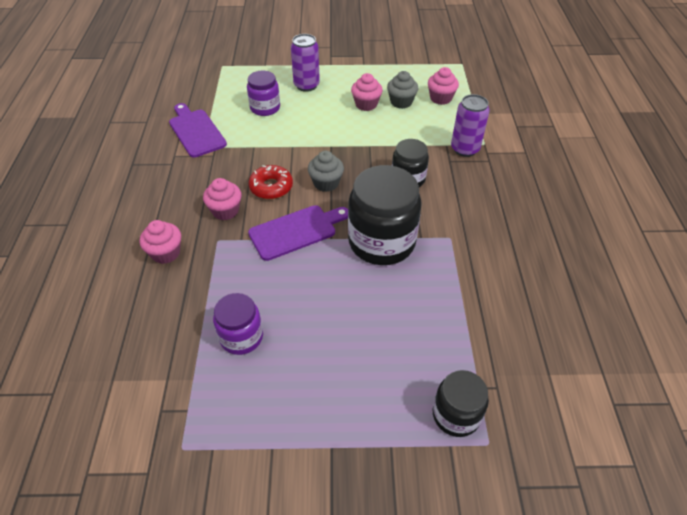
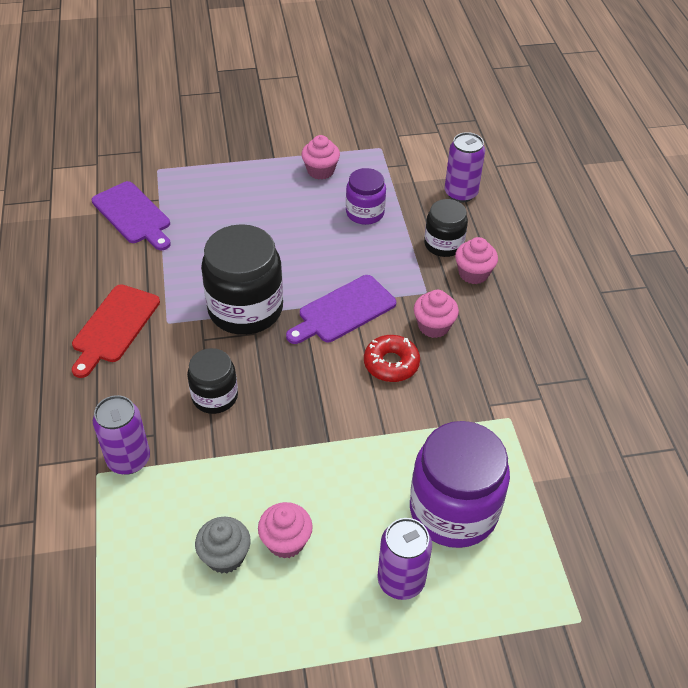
camera: 170 degrees right, 0 degrees up
purple cutting board [169,103,227,158] -> purple cutting board moved to [92,181,171,250]
purple jar [247,71,280,116] -> purple jar [410,421,510,548], size x1.76
grey cupcake [308,151,344,192] -> none
pink cupcake [428,67,459,105] -> pink cupcake moved to [301,135,340,179]
black jar [433,370,489,437] -> black jar moved to [424,199,468,257]
none -> red cutting board [72,284,160,378]
none -> purple can [445,132,485,203]

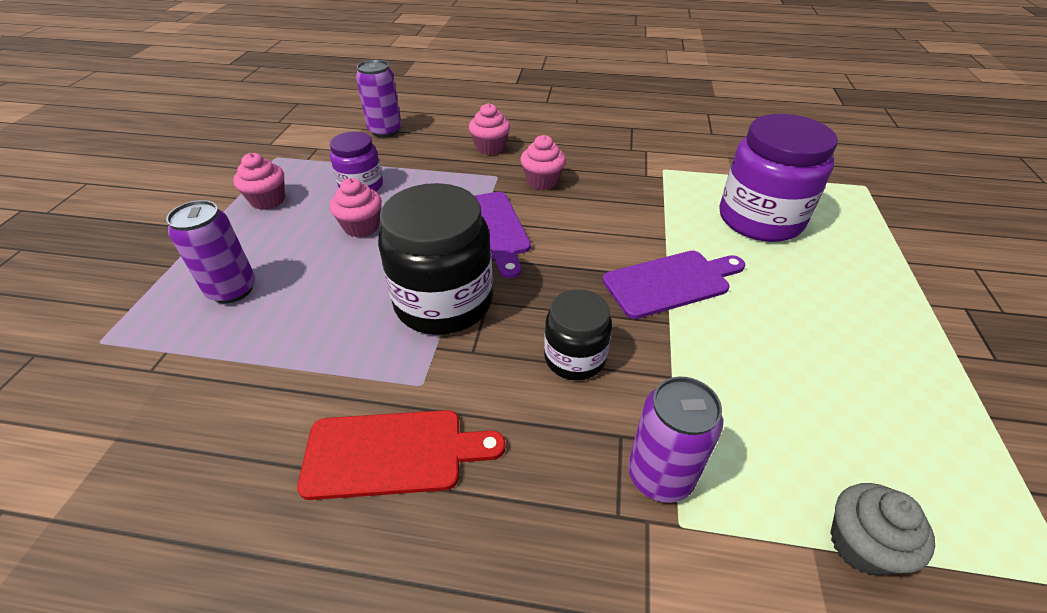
camera: 70 degrees left, 5 degrees down
red cutting board [72,284,160,378] -> red cutting board turned 45 degrees counterclockwise [297,410,506,500]
purple cutting board [92,181,171,250] -> purple cutting board moved to [602,251,745,319]
grey cupcake [195,517,251,573] -> grey cupcake moved to [830,483,935,576]
pink cupcake [258,502,313,559] -> pink cupcake moved to [330,178,382,237]
red donut [364,335,420,382] -> none
purple can [377,518,432,600] -> purple can moved to [166,200,255,303]
black jar [424,199,468,257] -> none

